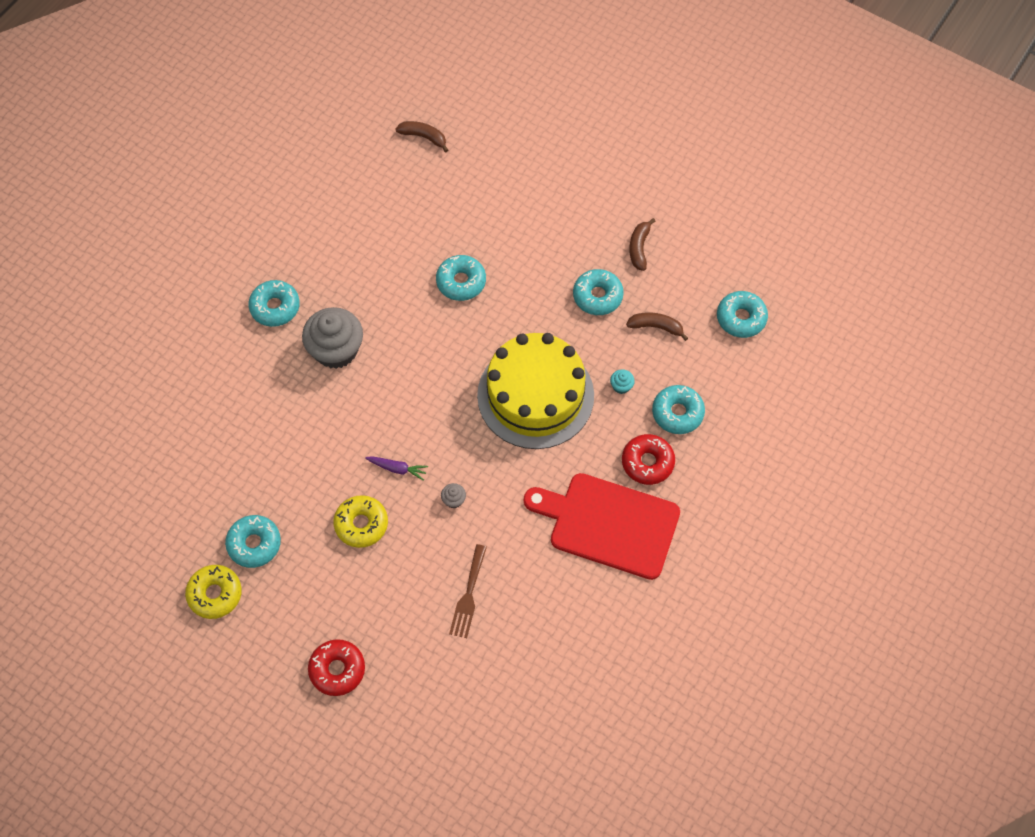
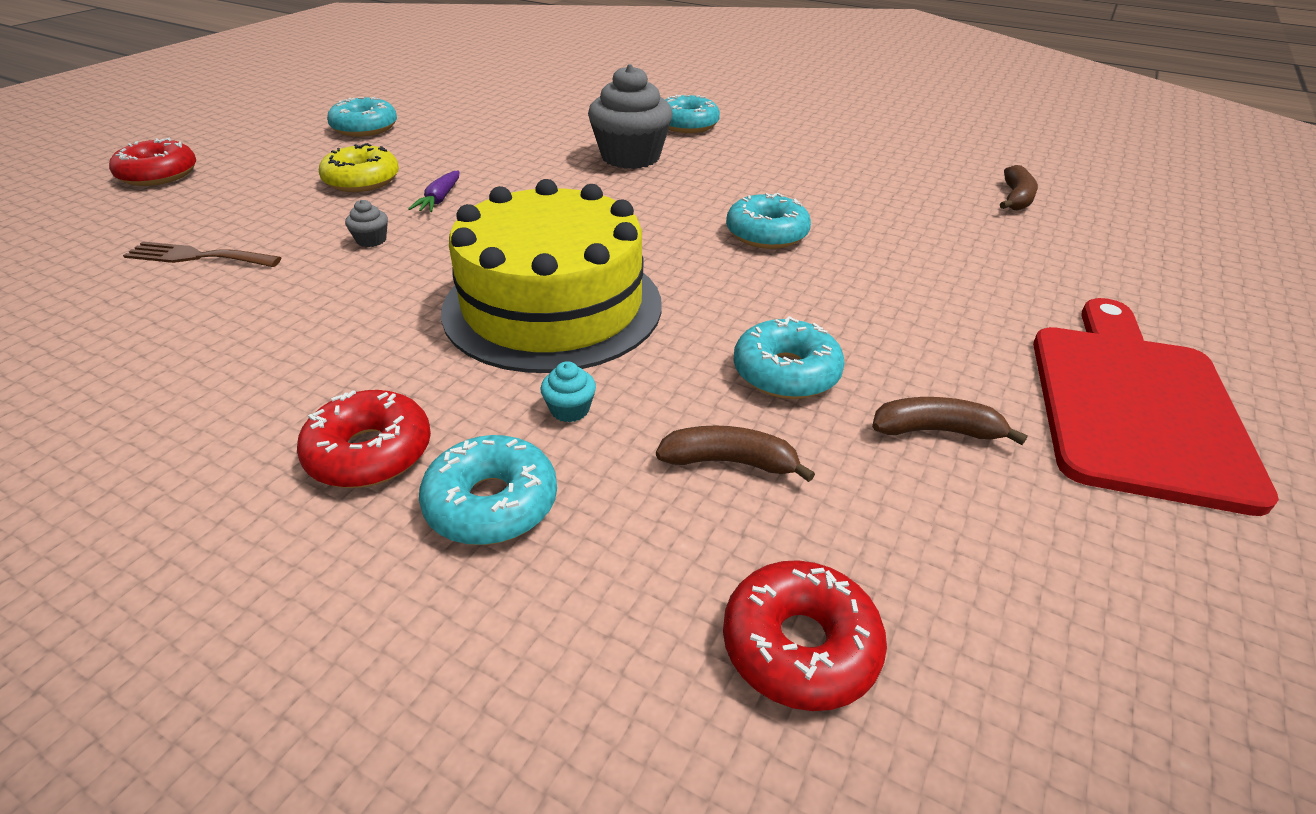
camera: 85 degrees right, 25 degrees down
yellow donut [185,565,242,619] -> none
red cutting board [524,473,680,580] -> red cutting board moved to [1033,298,1279,516]
brown banana [626,312,688,341] -> brown banana turned 90 degrees counterclockwise [656,425,815,482]
turquoise donut [717,291,768,338] -> red donut [723,560,887,711]

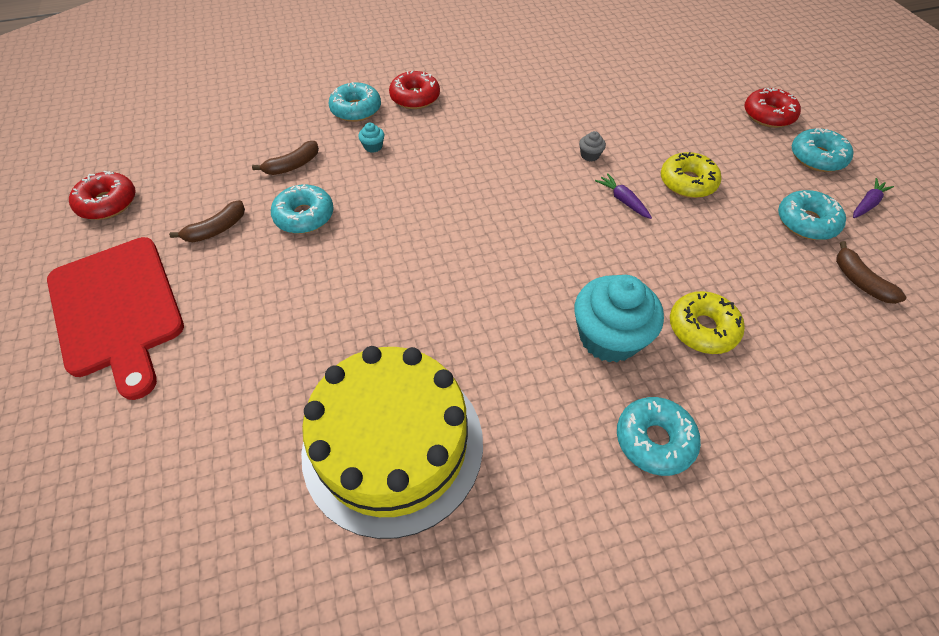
camera: 135 degrees right, 15 degrees up
brown fork [123,242,282,267] -> none
yellow cake [441,179,661,373] -> yellow cake moved to [301,346,483,539]
grey cupcake [588,64,672,169] -> turquoise cupcake [574,275,664,362]
red donut [723,560,887,711] -> red donut moved to [69,171,136,220]
turquoise donut [726,193,811,249] -> turquoise donut moved to [792,128,854,172]
brown banana [1000,165,1038,211] -> brown banana moved to [836,241,907,304]
none -> yellow donut [670,291,745,354]
none -> purple carrot [853,178,894,218]

